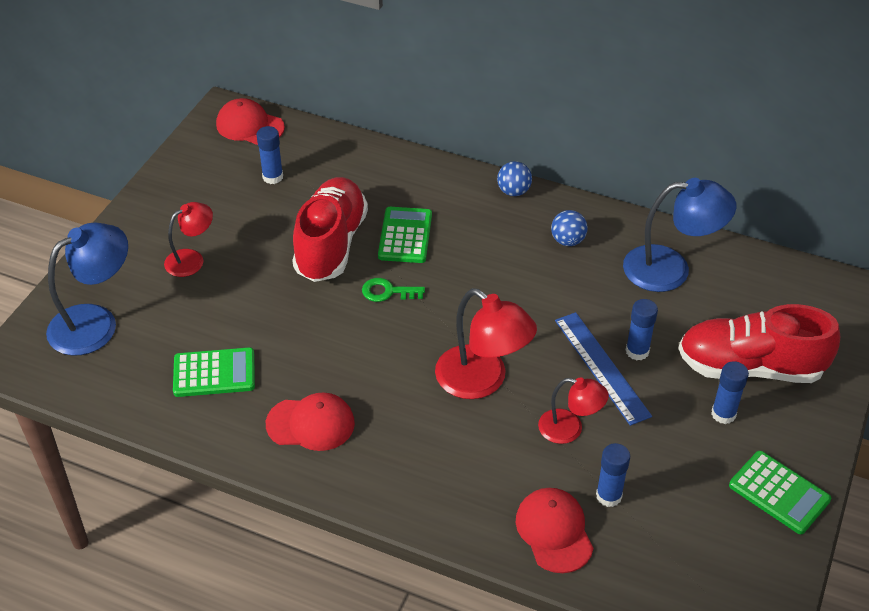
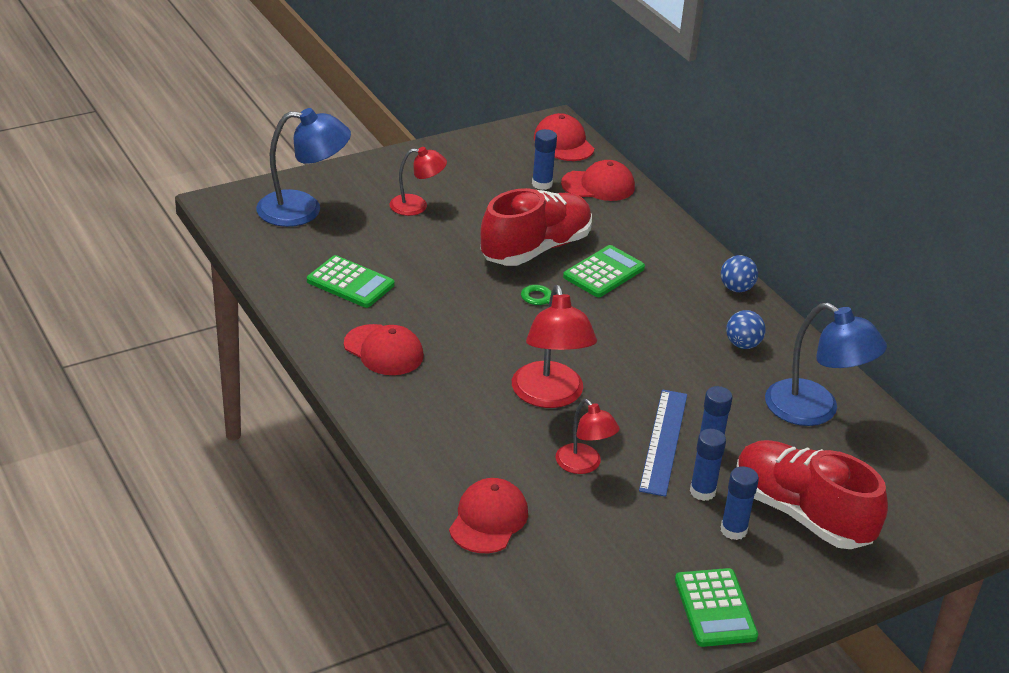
camera: 35 degrees right, 10 degrees down
blue glue stick [596,443,630,507] -> blue glue stick moved to [690,429,726,501]
none -> red cap [561,160,635,201]

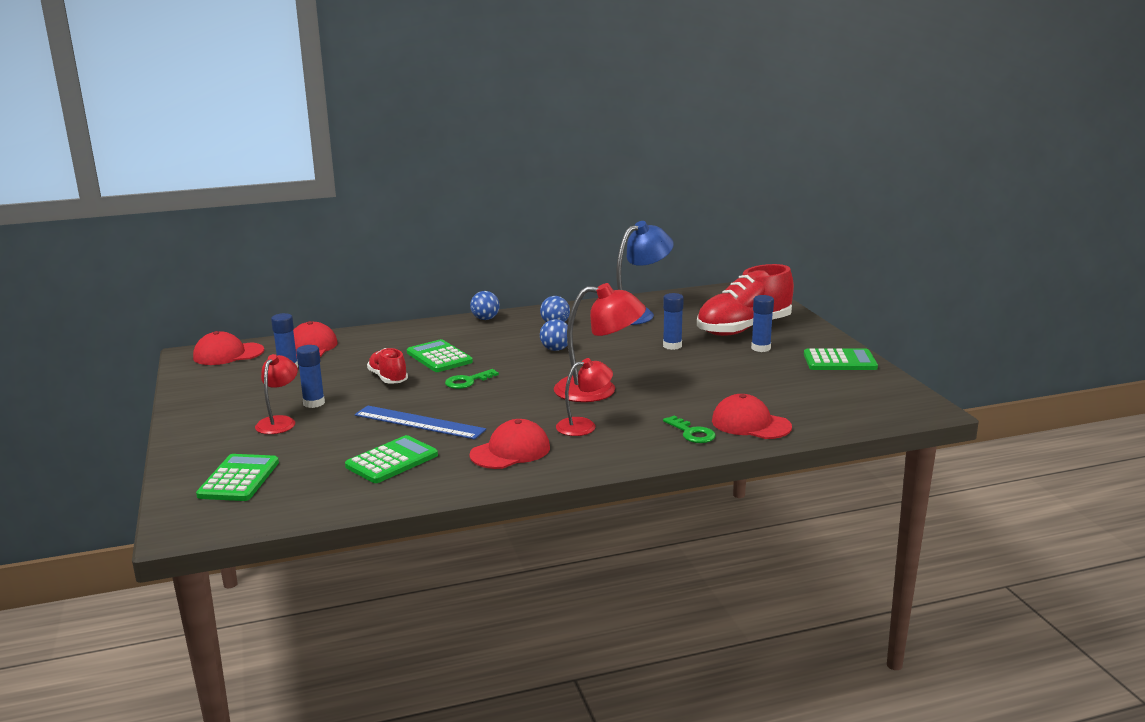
camera: 75 degrees left, 15 degrees down
blue lamp [256,108,351,227] -> green calculator [196,454,279,501]
red shoe [480,188,592,266] -> red shoe [367,348,408,384], size x0.52
red lamp [556,399,620,474] -> red lamp moved to [556,358,613,436]
blue ruler [639,389,687,497] -> blue ruler moved to [355,406,486,440]
blue glue stick [690,429,726,501] -> blue glue stick moved to [296,345,325,408]
none -> blue ball [540,319,568,351]
none -> green key [663,416,716,443]

